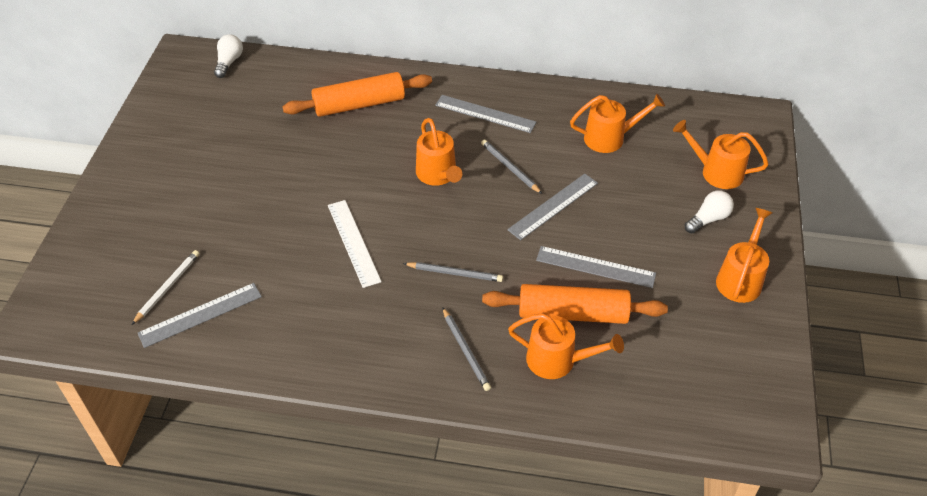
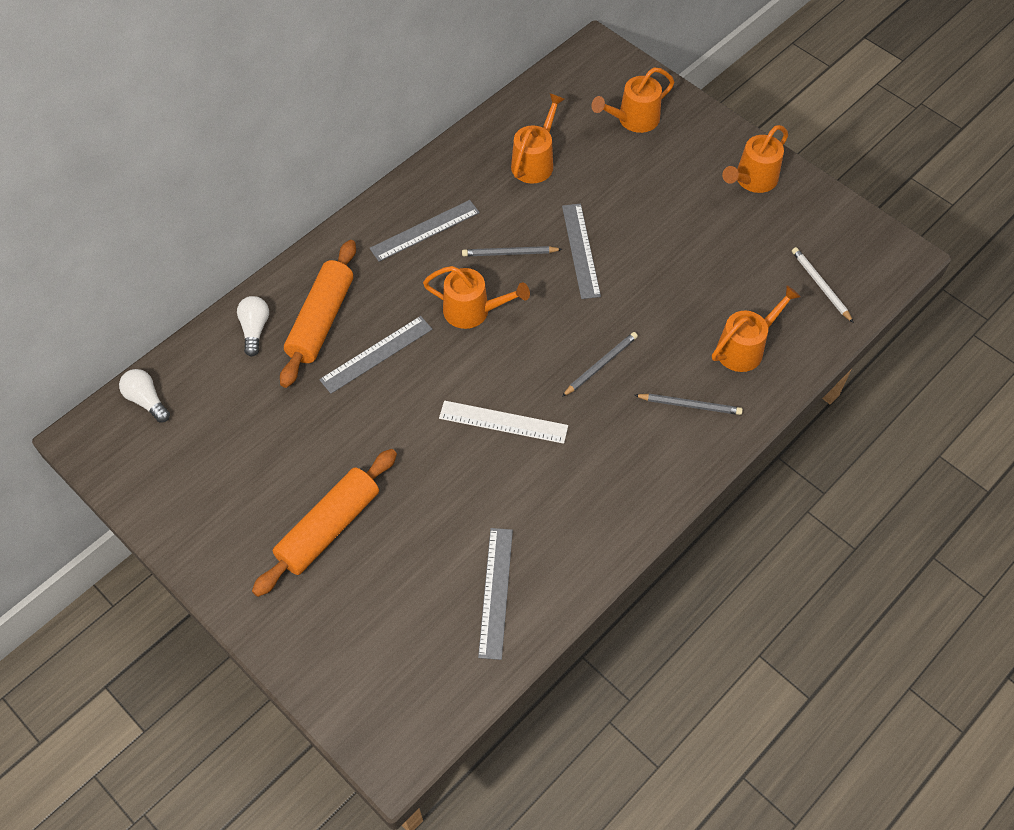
camera: 55 degrees left, 10 degrees up
white pencil [132,250,200,325] -> white pencil moved to [792,247,854,323]
orange rolling pin [482,284,668,324] -> orange rolling pin moved to [252,449,397,597]
grey ruler [536,246,656,288] -> grey ruler moved to [319,316,433,394]
white light bulb [685,191,734,233] -> white light bulb moved to [237,296,269,357]
orange watering can [716,208,772,303] -> orange watering can turned 105 degrees counterclockwise [722,125,788,193]

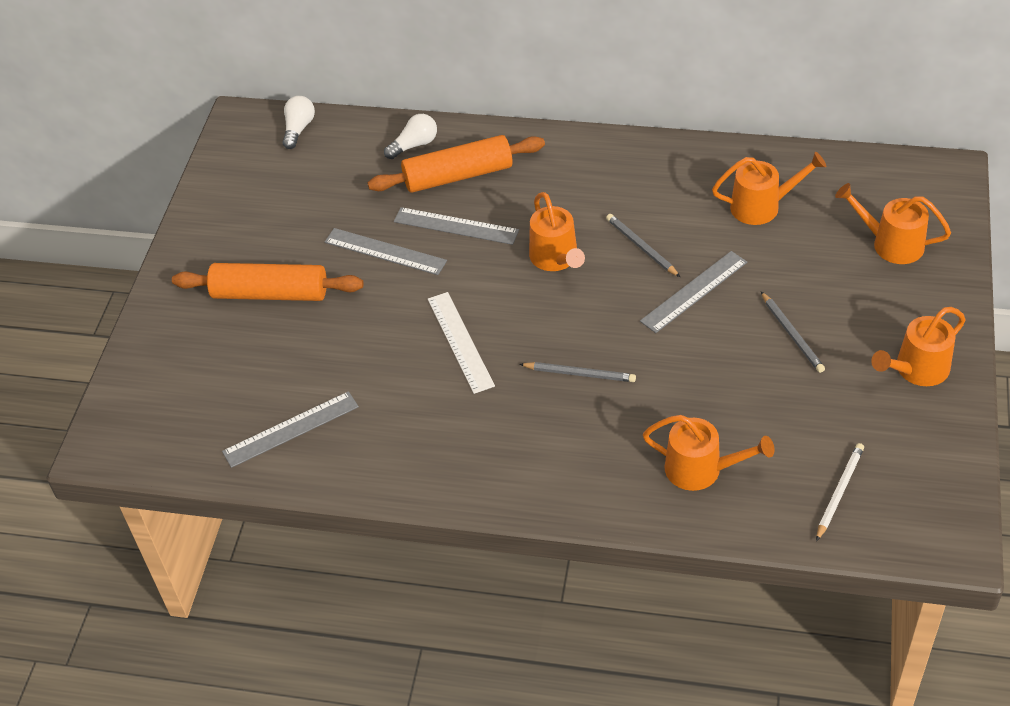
camera: 60 degrees right, 10 degrees down
grey ruler [370,200,480,262] -> grey ruler moved to [325,228,447,275]
grey pencil [634,394,743,415] -> grey pencil moved to [761,292,825,373]
orange watering can [722,125,788,193] -> orange watering can turned 45 degrees counterclockwise [871,307,965,386]

